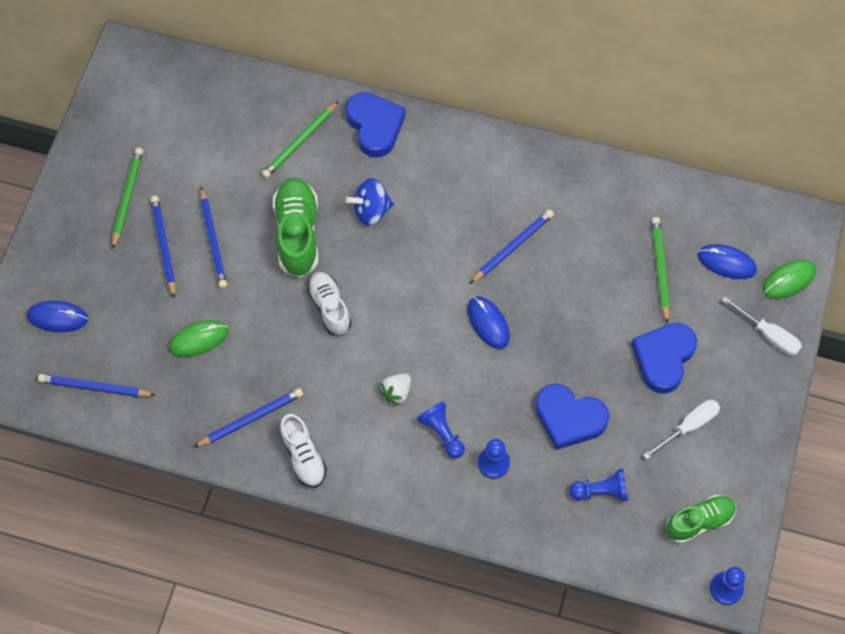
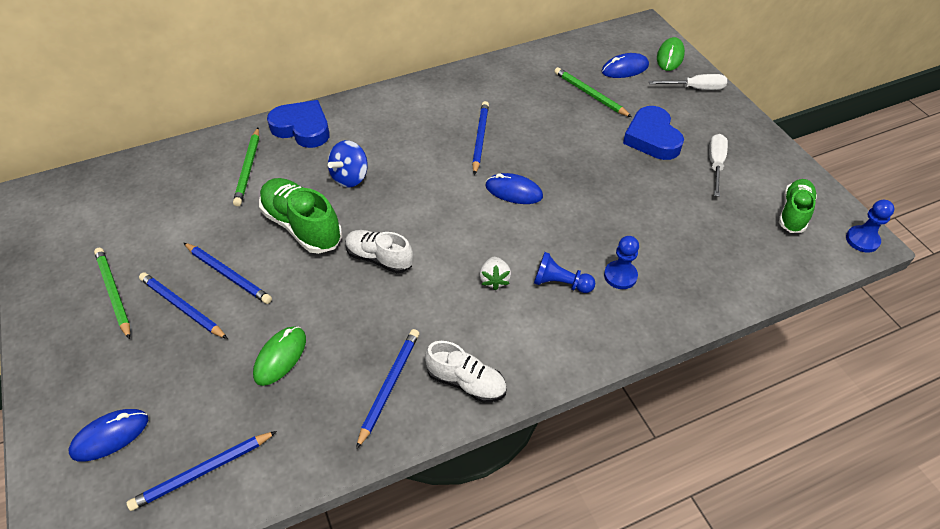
camera: 40 degrees left, 15 degrees down
blue heart [535,384,609,450] -> none
blue pawn [569,469,628,502] -> none

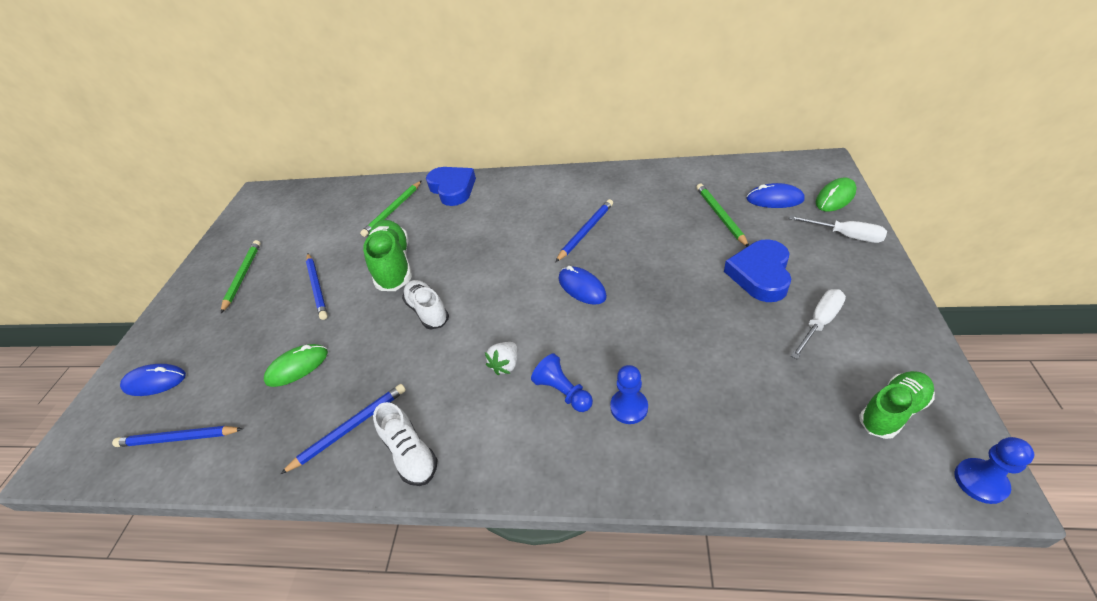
camera: 35 degrees right, 5 degrees down
blue pencil [139,272,228,339] -> none
blue spinning top [328,140,368,188] -> none

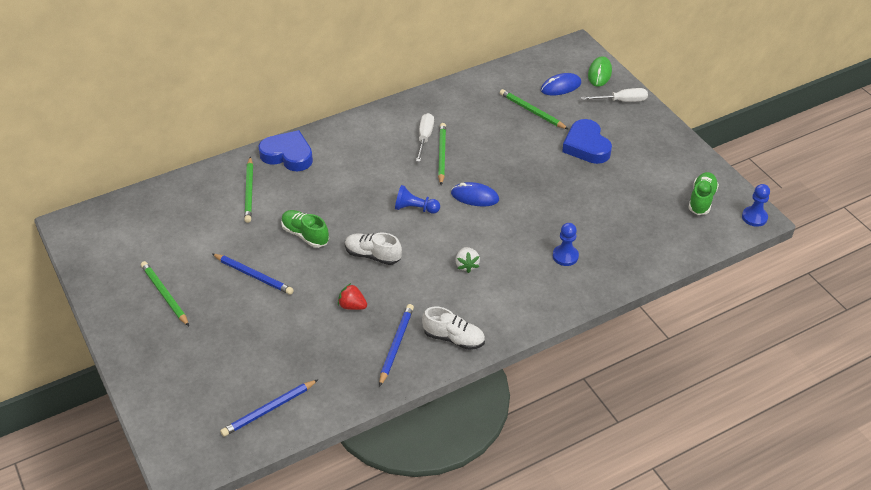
camera: 40 degrees left, 0 degrees up
blue mouse [120,364,186,396] -> none
green mouse [264,344,328,387] -> none
green shoe [363,220,412,291] -> green shoe [281,210,329,248], size x0.66
blue pawn [531,353,593,412] -> blue pawn moved to [395,185,440,214]
blue pencil [555,199,613,262] -> green pencil [438,123,446,185]
white screwdriver [791,289,846,359] -> white screwdriver moved to [416,113,434,162]
none -> red strawberry [338,283,367,310]

